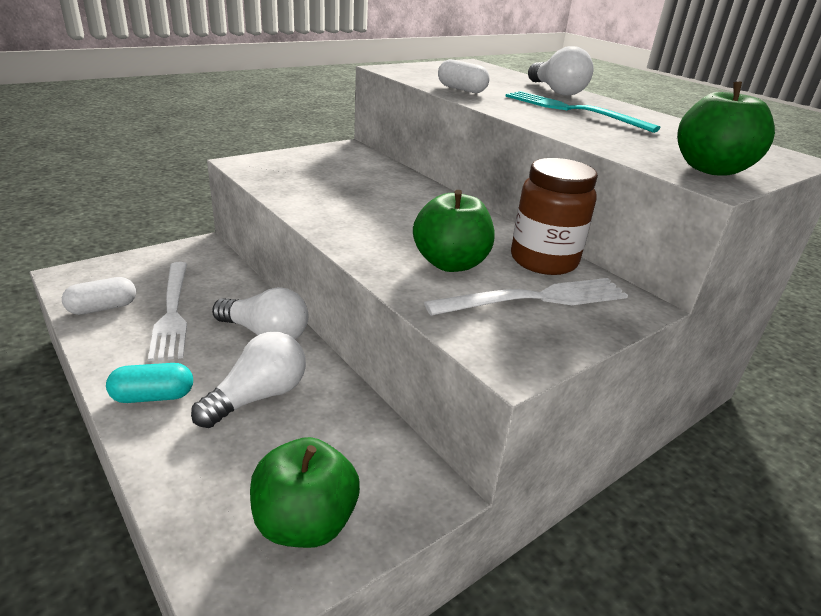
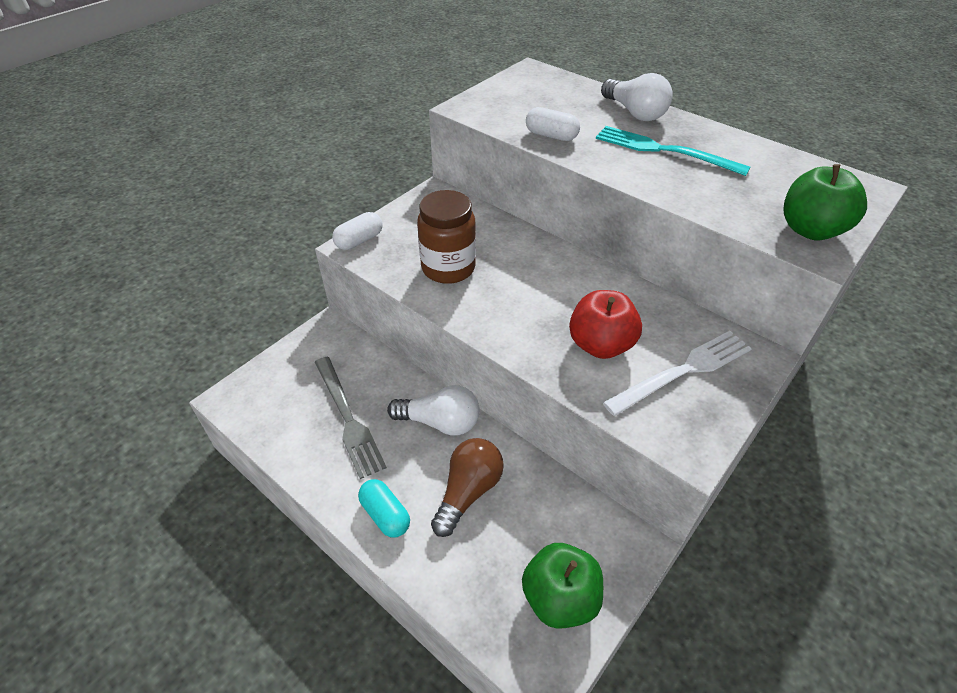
camera: 10 degrees left, 15 degrees up
white capsule [62,277,136,315] -> white capsule moved to [332,212,383,250]
turquoise capsule [106,363,193,403] -> turquoise capsule turned 75 degrees clockwise [358,479,410,537]
white fork [148,262,187,361] -> grey fork [315,357,387,479]
white light bulb [191,332,306,428] -> brown light bulb [431,438,504,537]
green apple [413,190,495,272] -> red apple [569,290,642,359]
brown jar [511,158,598,275] -> brown jar moved to [417,190,476,284]

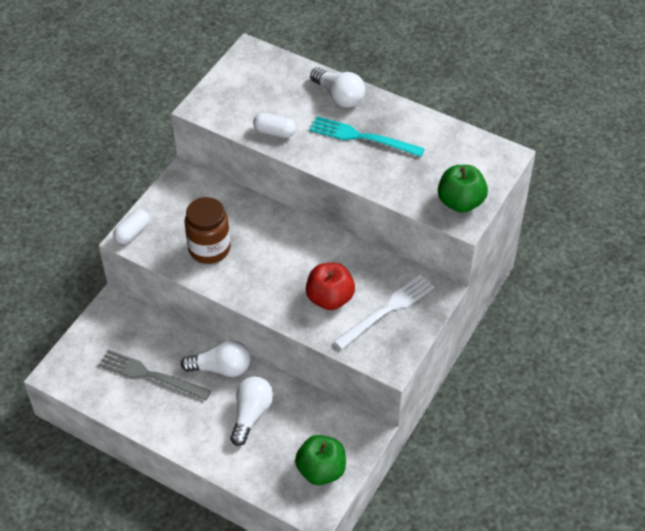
camera: 10 degrees left, 5 degrees up
grey fork [315,357,387,479] -> grey fork turned 150 degrees clockwise [99,350,211,400]
turquoise capsule [358,479,410,537] -> none
brown light bulb [431,438,504,537] -> white light bulb [230,376,273,446]

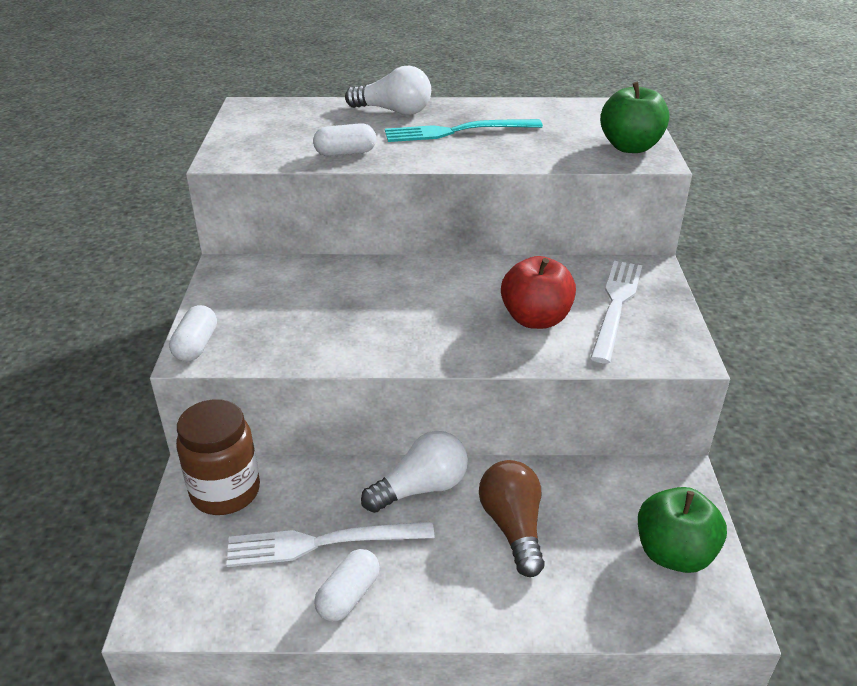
camera: 30 degrees left, 15 degrees down
grey fork [99,350,211,400] -> white fork [227,521,435,567]
brown jar [184,197,230,264] -> brown jar moved to [176,399,260,515]
white light bulb [230,376,273,446] -> brown light bulb [479,460,545,577]
none -> white capsule [314,549,380,621]

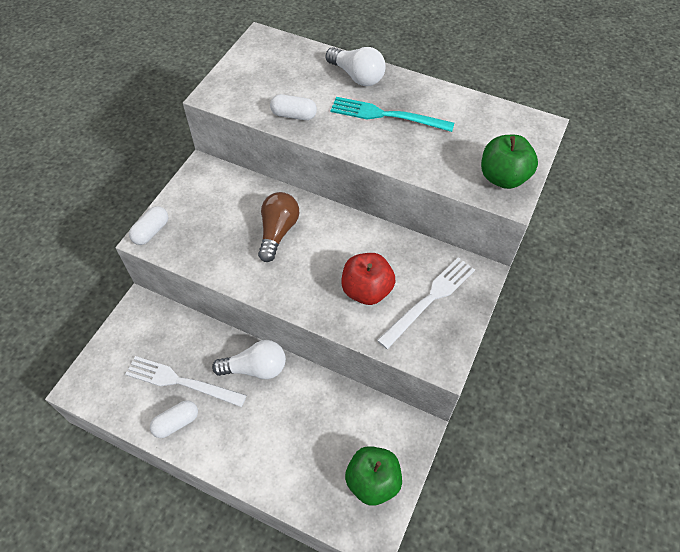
camera: 25 degrees right, 20 degrees up
brown jar [176,399,260,515] -> none
brown light bulb [479,460,545,577] -> brown light bulb moved to [258,192,299,262]

